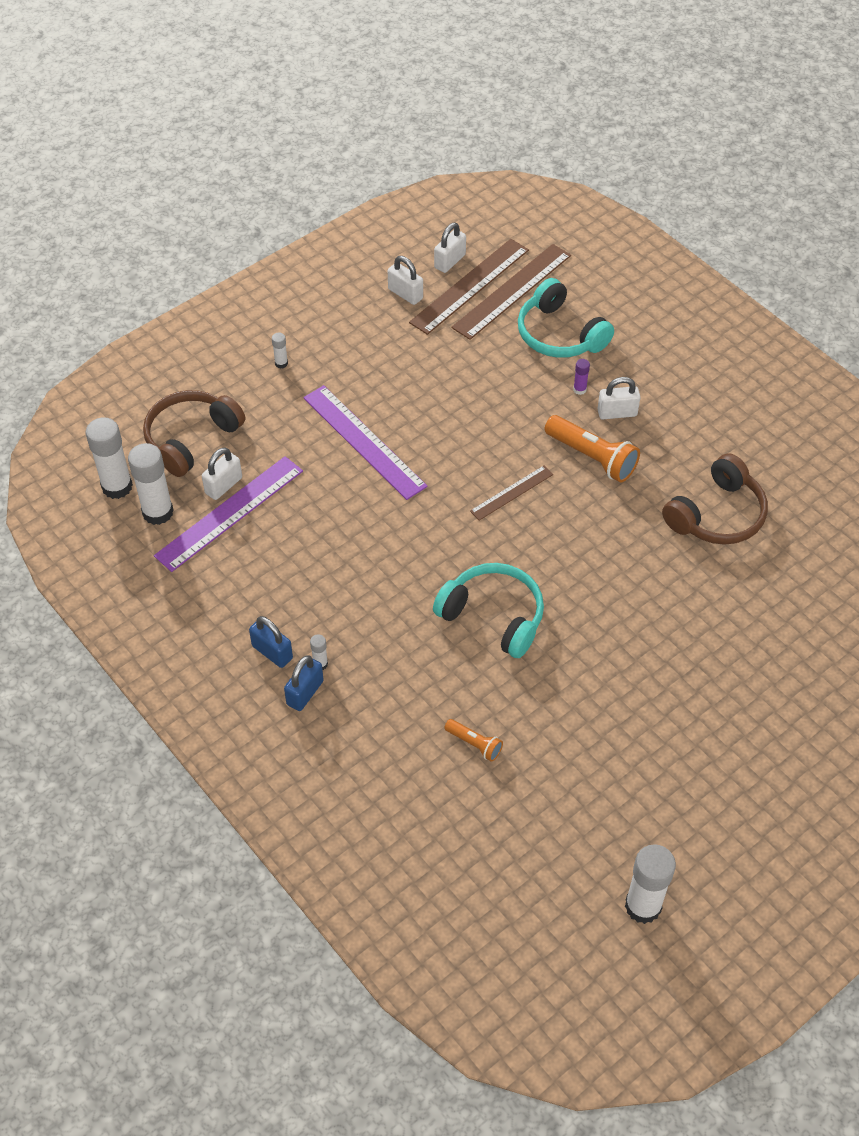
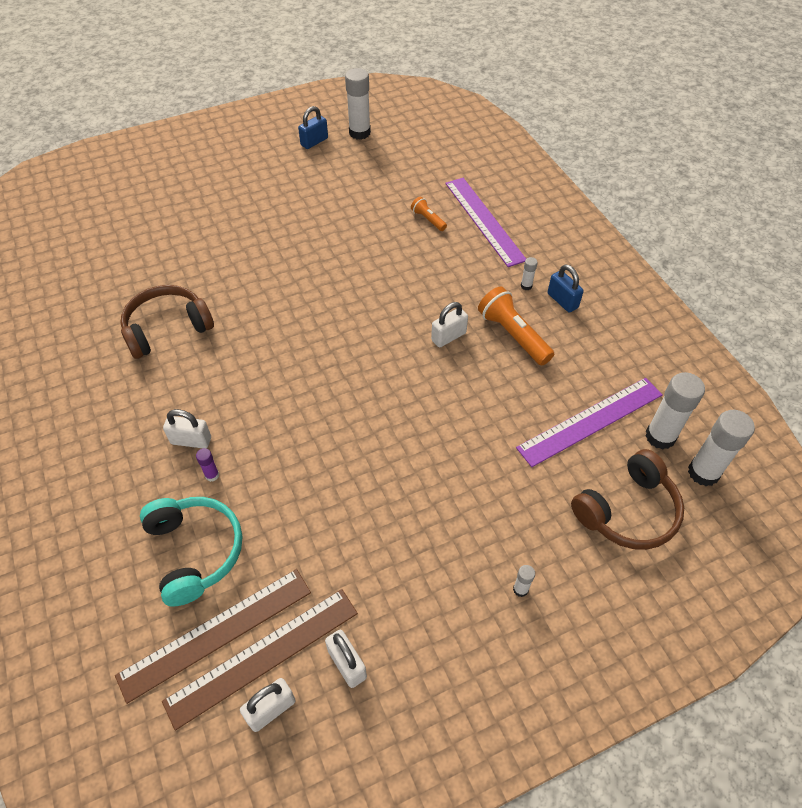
camera: 165 degrees left, 0 degrees up
white padlock [202,447,242,500] -> white padlock moved to [431,302,468,347]
blue padlock [284,655,324,711] -> blue padlock moved to [298,106,328,149]
purple ruler [303,385,428,500] -> purple ruler moved to [445,178,526,267]
turquoise headphones [433,563,544,658] -> none
brown ruler [470,465,553,520] -> none
orange flashlight [545,415,640,482] -> orange flashlight moved to [478,286,554,366]

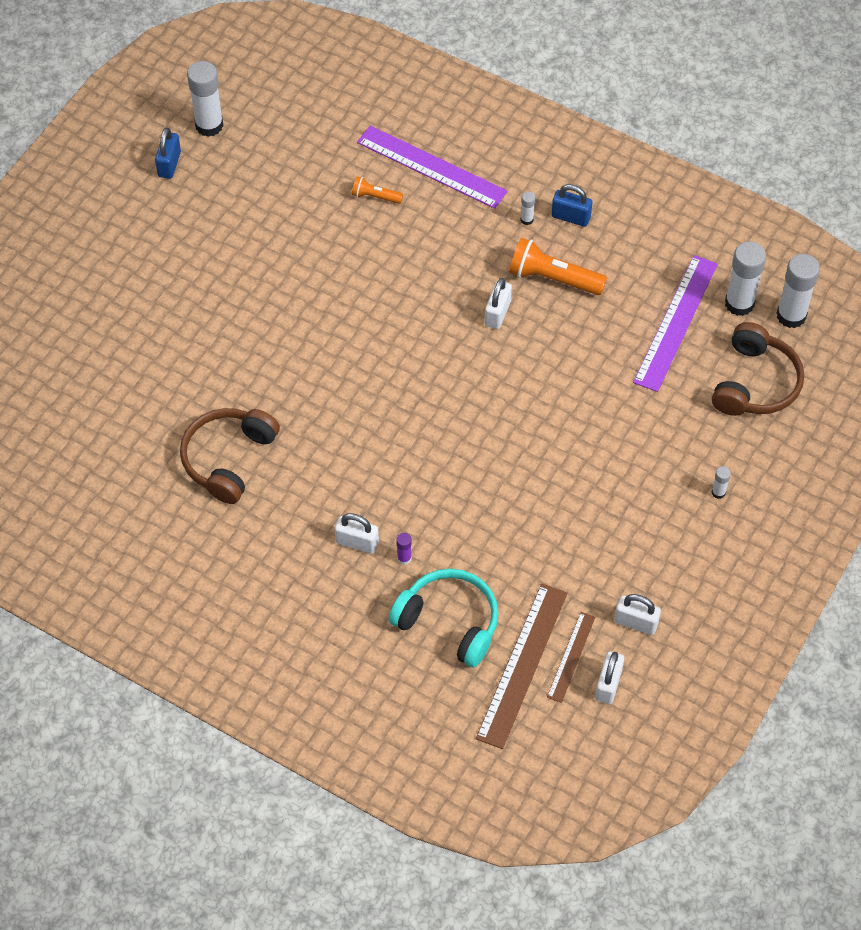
camera: 35 degrees left, 5 degrees up
brown ruler [162,589,358,731] -> brown ruler [547,612,595,703], size x0.55
white padlock [163,409,211,448] -> white padlock turned 45 degrees clockwise [335,513,379,554]

